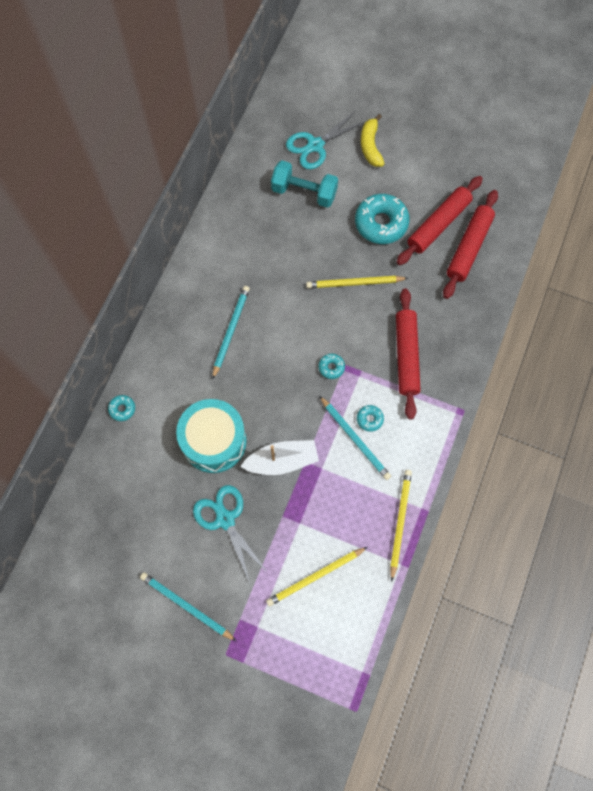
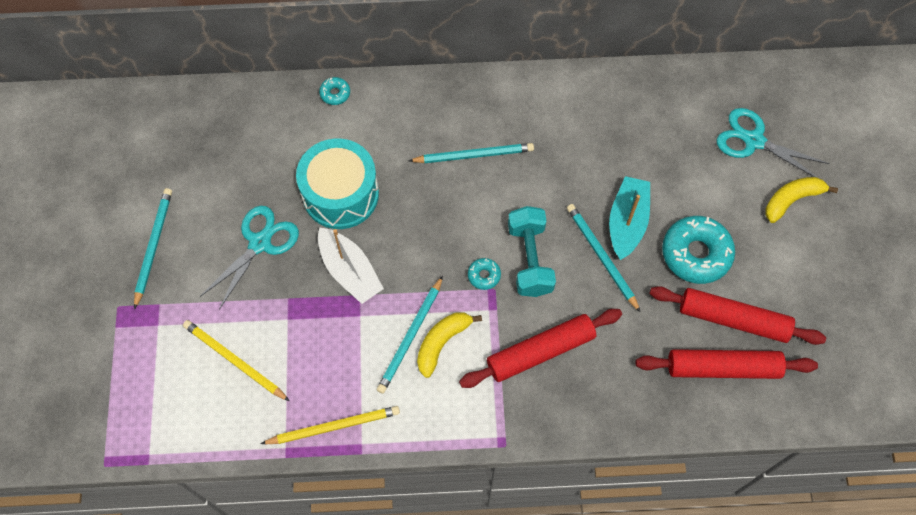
camera: 65 degrees right, 5 degrees down
turquoise dumbbell [271,160,338,208] -> turquoise dumbbell moved to [508,206,556,297]
yellow pencil [306,276,408,288] -> turquoise pencil [567,204,641,313]
turquoise donut [357,405,384,432] -> yellow banana [417,312,482,378]
none -> turquoise boat [609,176,650,260]

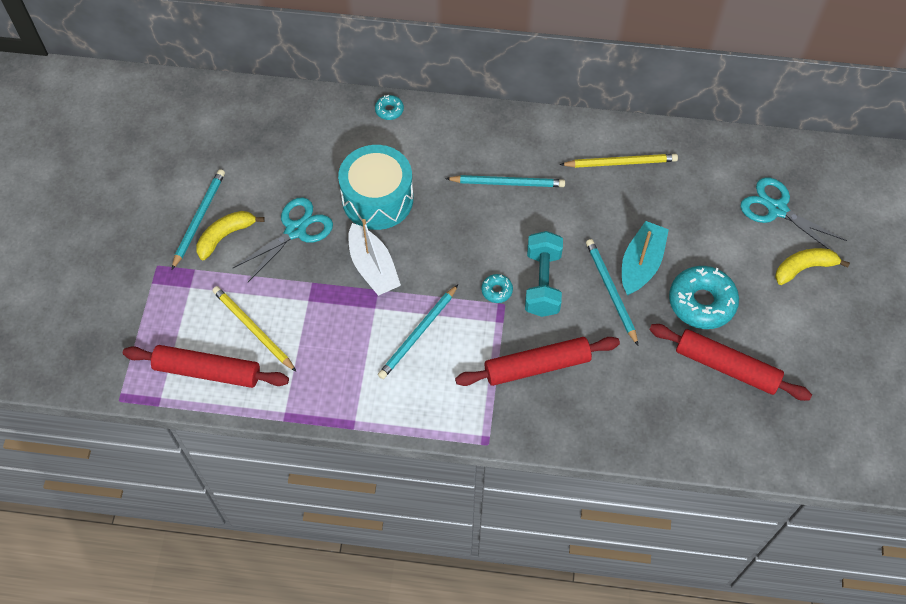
camera: 10 degrees right, 5 degrees down
yellow pencil [261,406,400,444] -> yellow pencil moved to [560,154,678,168]
yellow banana [417,312,482,378] -> yellow banana moved to [196,211,265,260]
red rolling pin [636,349,818,379] -> red rolling pin moved to [123,345,289,388]

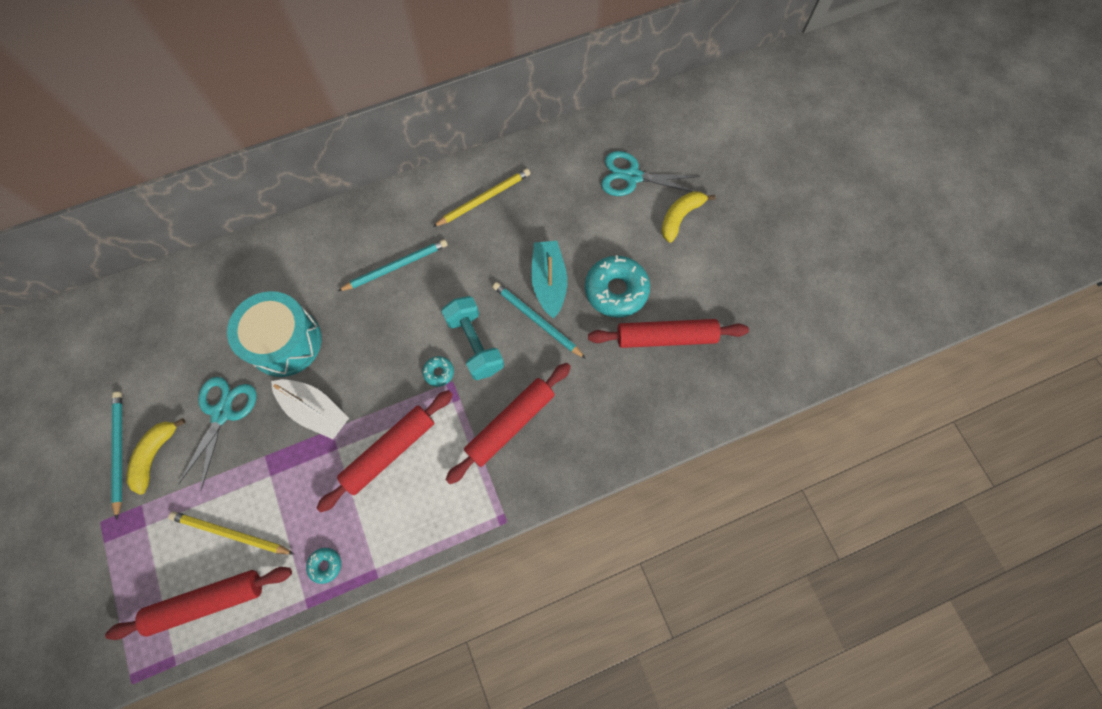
camera: 30 degrees left, 10 degrees up
turquoise donut [375,95,404,120] -> turquoise donut moved to [306,548,341,584]
turquoise pencil [378,285,458,379] -> red rolling pin [317,390,453,512]

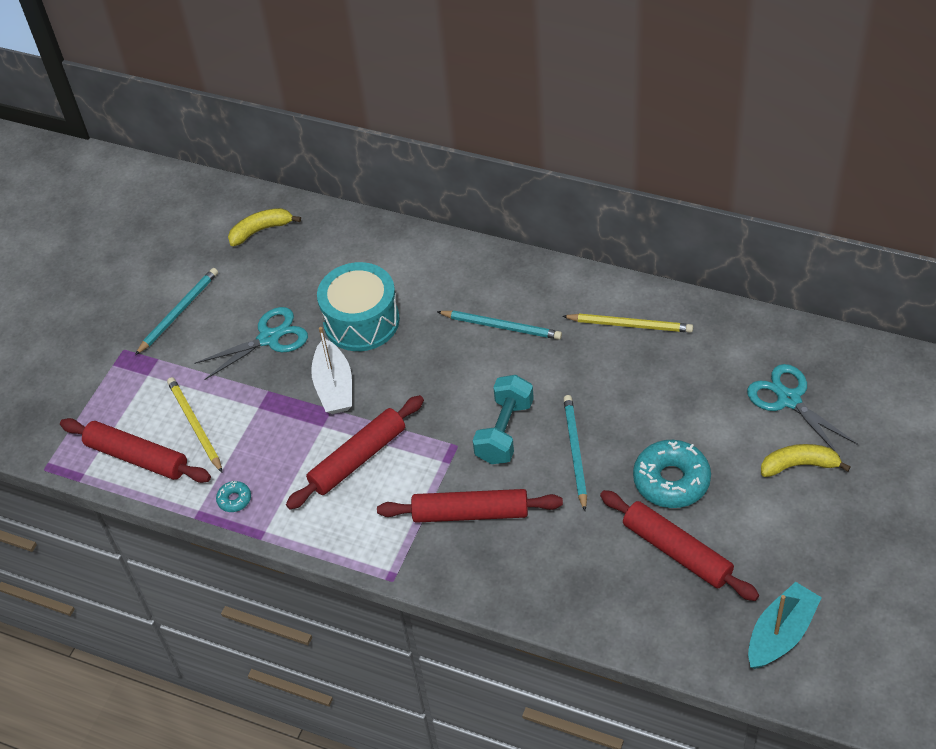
camera: 50 degrees right, 20 degrees down
yellow banana [127,418,186,495] -> yellow banana moved to [228,208,301,246]
red rolling pin [317,390,453,512] -> red rolling pin turned 45 degrees counterclockwise [286,395,424,510]
turquoise donut [422,356,454,387] -> none
turquoise boat [531,241,567,319] -> turquoise boat moved to [748,582,822,669]

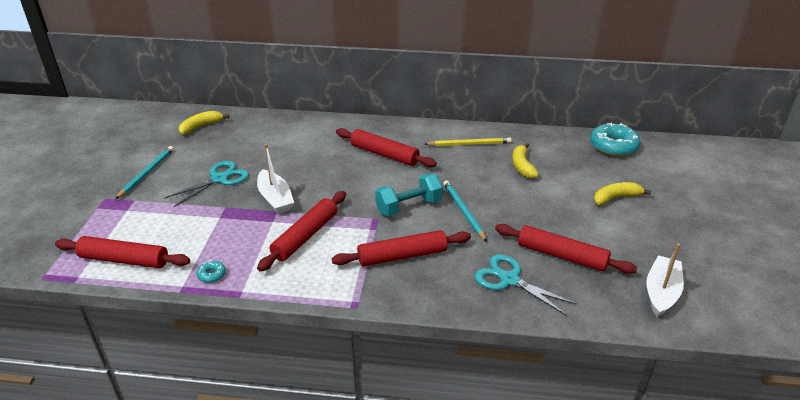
camera: 20 degrees left, 15 degrees down
yellow pencil [167,377,222,472] -> none
turquoise drum [317,262,400,351] -> none
turquoise pencil [437,310,562,340] -> red rolling pin [336,128,437,167]
turquoise dumbbell [473,375,534,464] -> turquoise dumbbell turned 60 degrees clockwise [375,174,443,217]
turquoise donut [633,440,711,508] -> turquoise donut moved to [590,123,640,156]
turquoise scissors [747,364,858,457] -> turquoise scissors moved to [475,254,577,316]
turquoise boat [748,582,822,669] -> white boat [646,243,684,317]
none -> yellow banana [512,143,539,178]

